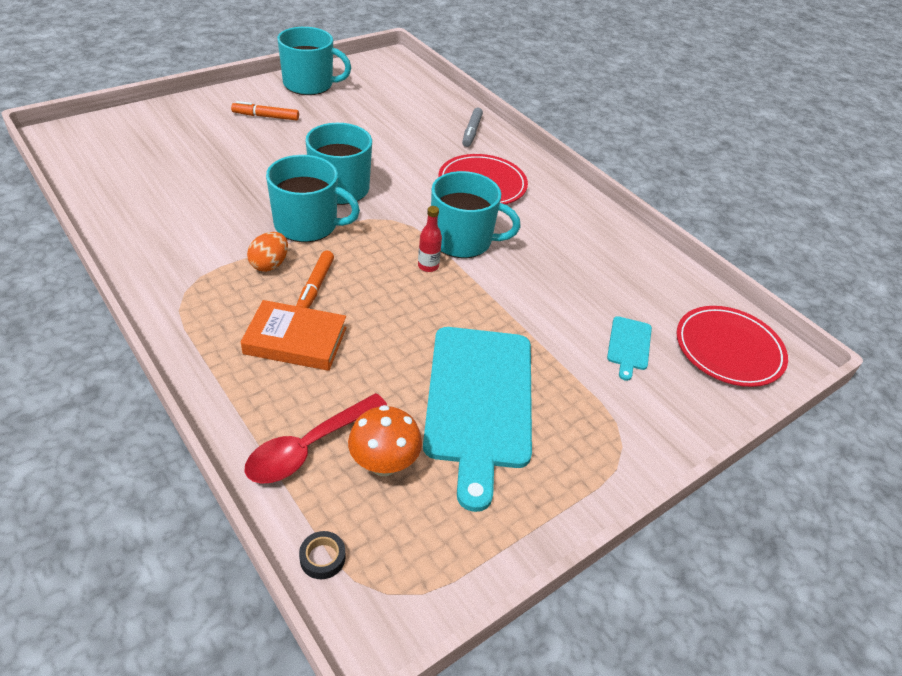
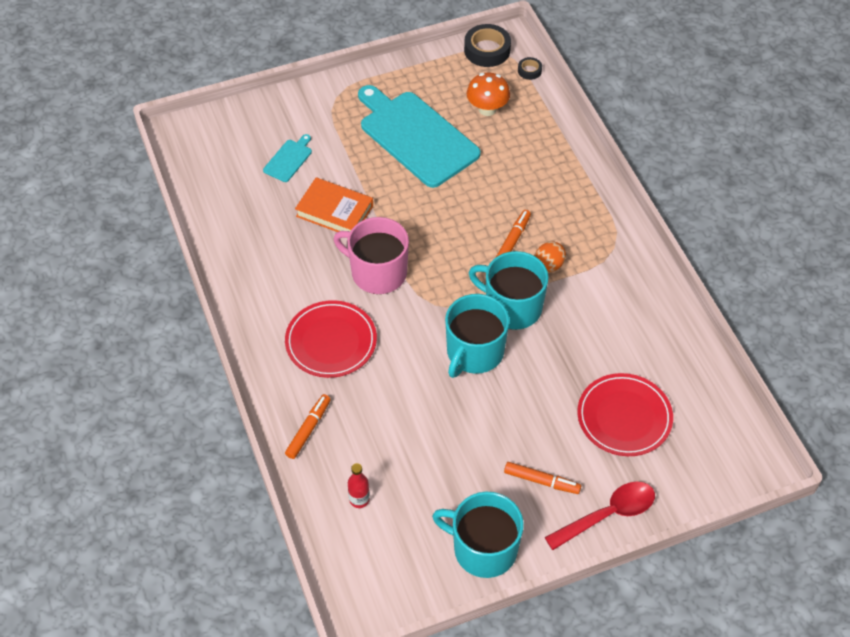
camera: 160 degrees left, 10 degrees up
orange book [241,300,346,371] -> orange book moved to [295,177,373,232]
red spoon [244,393,387,484] -> red spoon moved to [545,482,655,550]
red bottle [418,206,442,272] -> red bottle moved to [348,463,370,508]
turquoise cutting board [423,327,532,512] -> turquoise cutting board turned 60 degrees counterclockwise [358,85,481,188]
turquoise mug [431,171,521,258] -> pink mug [333,217,409,294]
grey marker [462,108,483,147] -> orange marker [285,394,331,459]
red plate [676,306,788,387] -> red plate moved to [577,373,673,456]
none -> black tape [464,24,511,67]

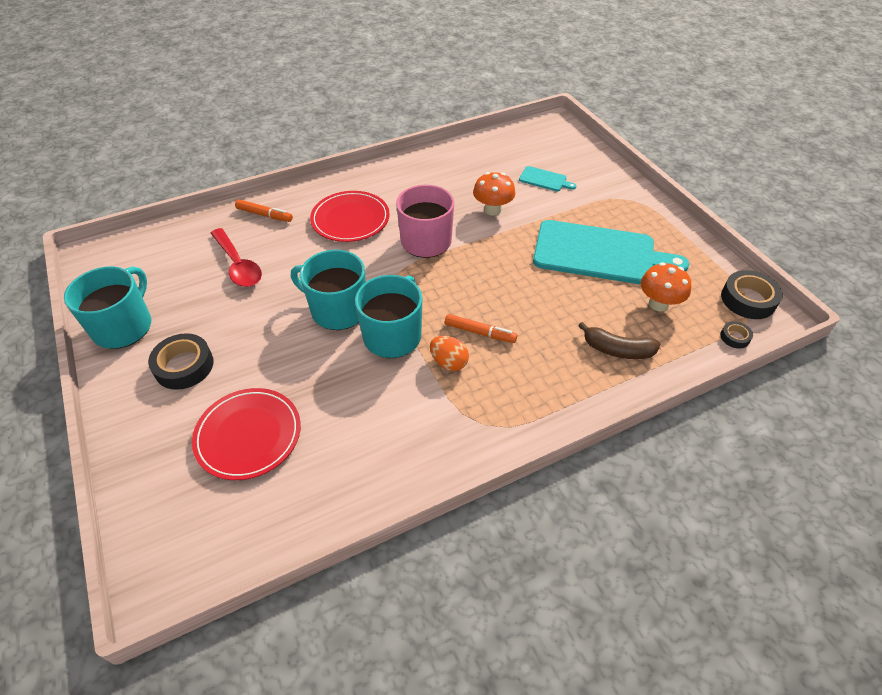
camera: 85 degrees right, 5 degrees down
orange book [295,177,373,232] -> orange mushroom [473,172,515,216]
red bottle [348,463,370,508] -> none
turquoise cutting board [358,85,481,188] -> turquoise cutting board turned 60 degrees clockwise [533,220,689,284]
orange marker [504,462,581,494] -> black tape [148,333,214,390]
red spoon [545,482,655,550] -> red spoon moved to [211,228,262,287]
none -> brown banana [578,322,661,359]

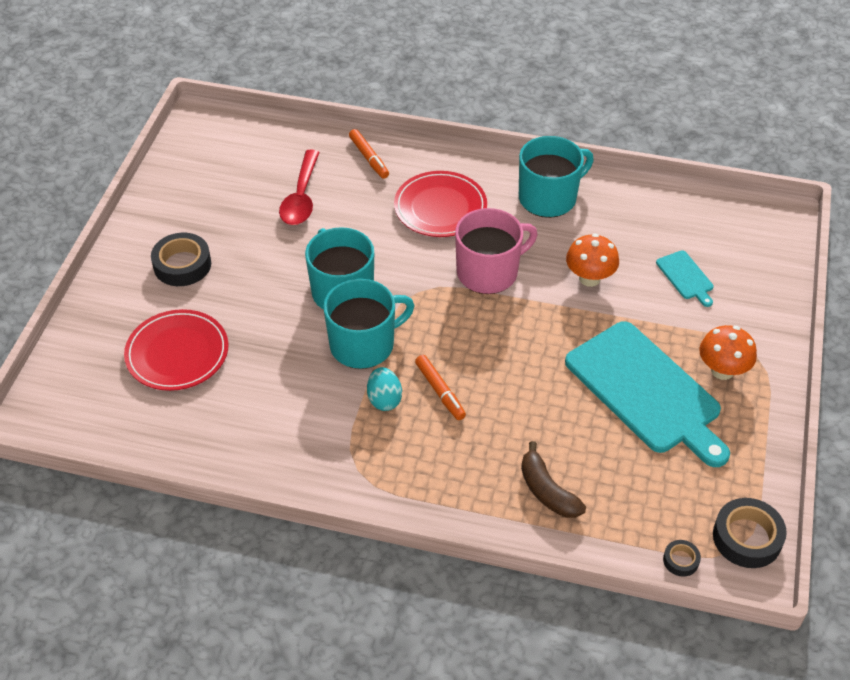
camera: 40 degrees right, 0 degrees up
turquoise mug [64,266,151,349] -> turquoise mug moved to [519,136,594,218]
orange egg [430,336,469,371] -> turquoise egg [367,367,402,411]
orange mushroom [640,263,691,312] -> orange mushroom moved to [699,325,757,380]

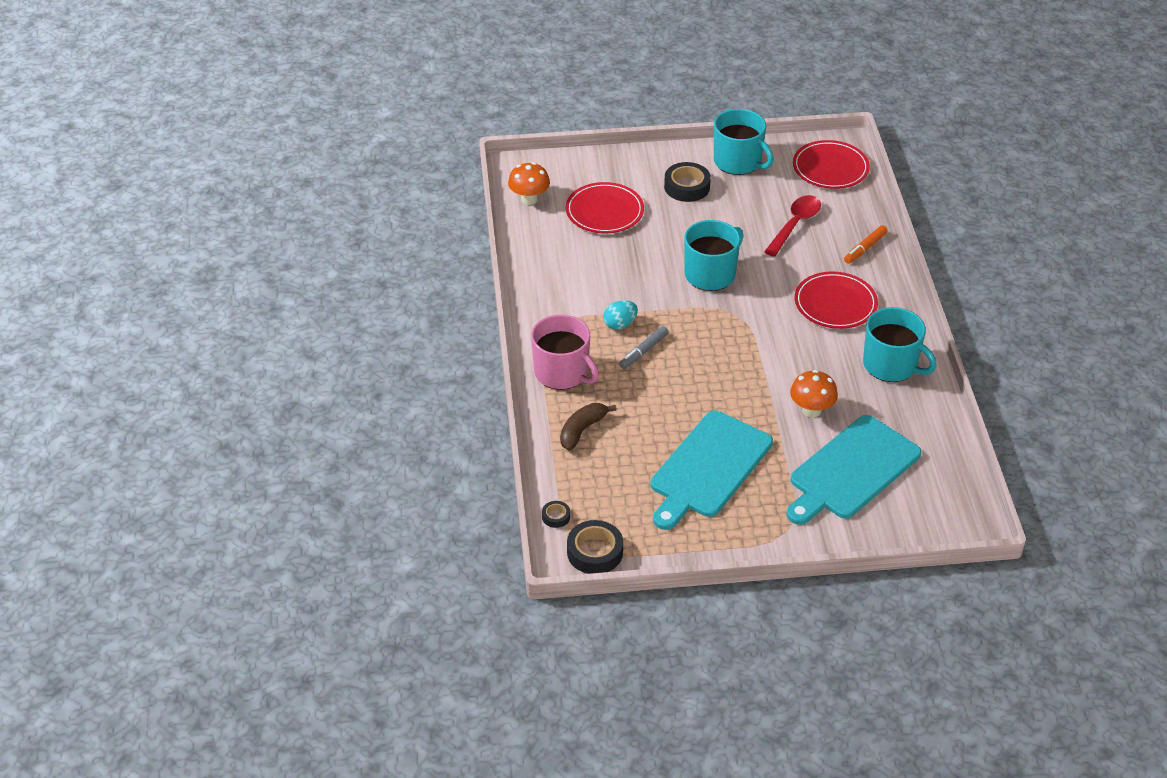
camera: 70 degrees right, 5 degrees down
red spoon [279,149,320,225] -> red spoon turned 135 degrees clockwise [764,195,821,257]
turquoise mug [323,279,415,369] -> turquoise mug moved to [714,109,774,175]
orange marker [415,355,466,420] -> grey marker [619,326,669,369]
pink mug [455,208,537,294] -> pink mug moved to [531,315,599,390]
turquoise cutting board [656,251,714,307] -> turquoise cutting board [786,415,921,525], size x2.36
orange mushroom [699,325,757,380] -> orange mushroom moved to [508,162,550,205]
none -> red plate [793,140,870,189]

